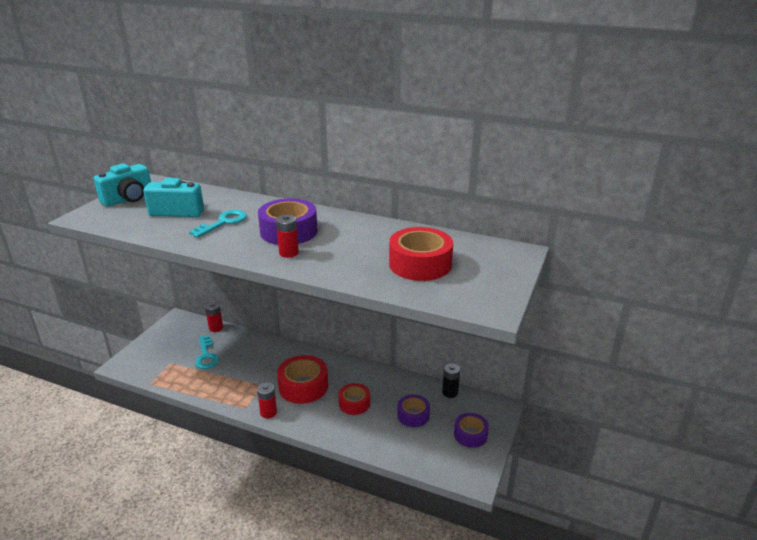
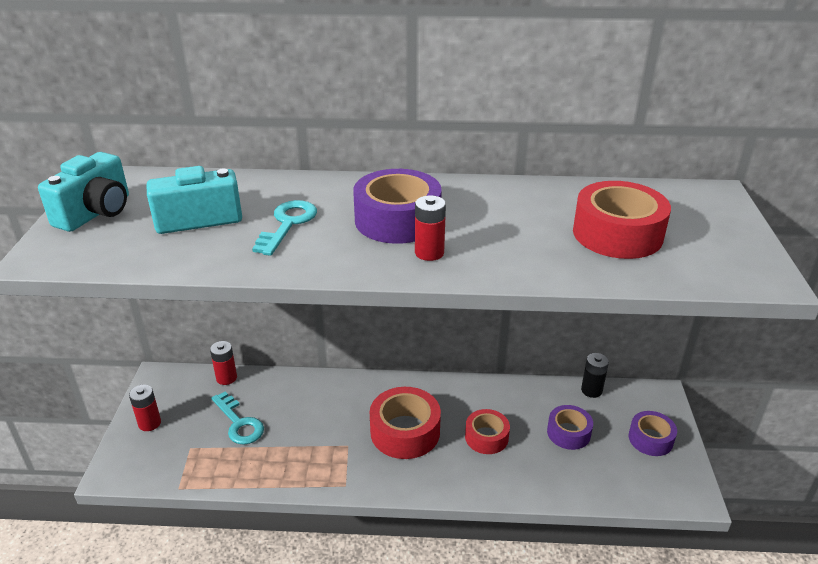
camera: 20 degrees left, 5 degrees up
red battery [257,383,277,418] -> red battery moved to [129,385,161,431]

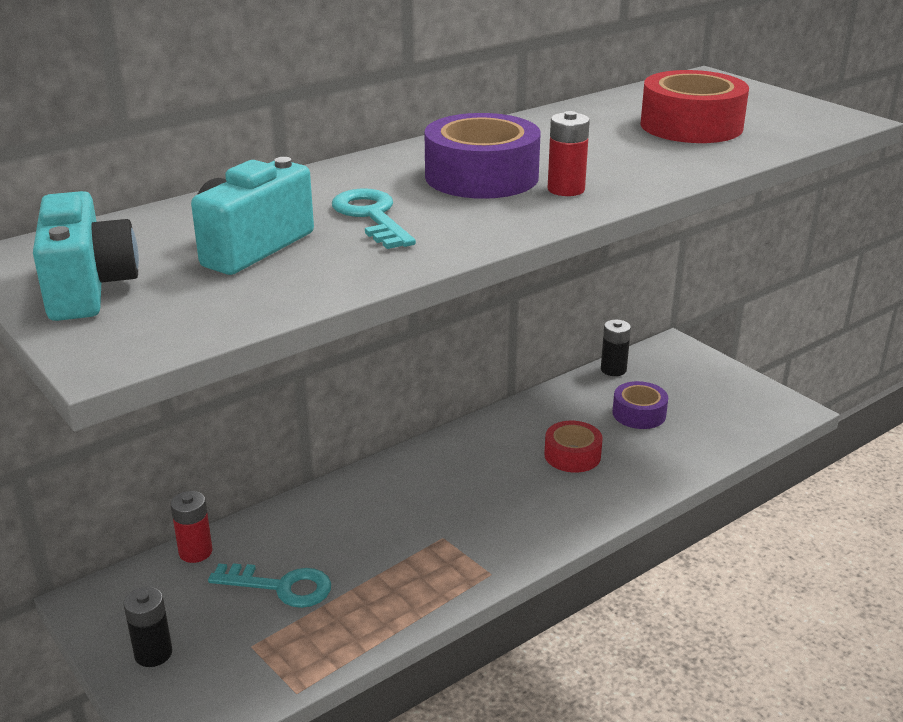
camera: 40 degrees left, 5 degrees down
red battery [129,385,161,431] -> black battery [123,587,172,667]
red tape [370,387,441,459] -> none
purple tape [629,411,677,456] -> none

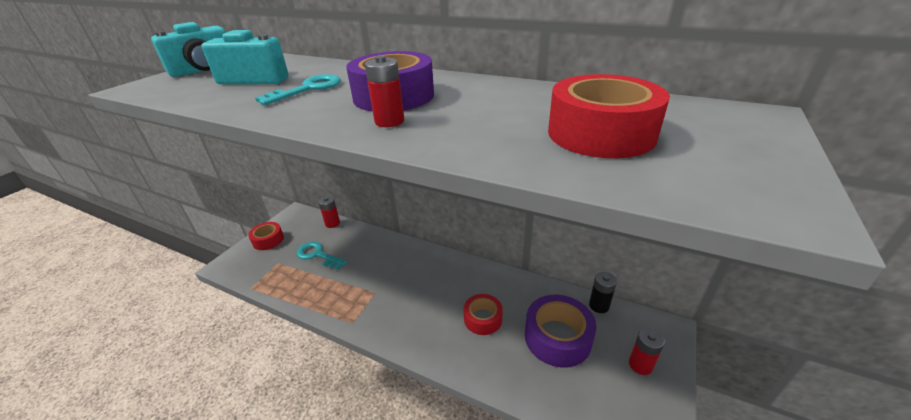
camera: 65 degrees right, 5 degrees up
black battery [123,587,172,667] -> red tape [248,222,284,250]
turquoise key [208,563,331,608] -> turquoise key turned 135 degrees clockwise [297,242,347,269]
purple tape [613,381,668,429] -> purple tape [525,295,596,367], size x1.62
none -> red battery [629,328,665,375]

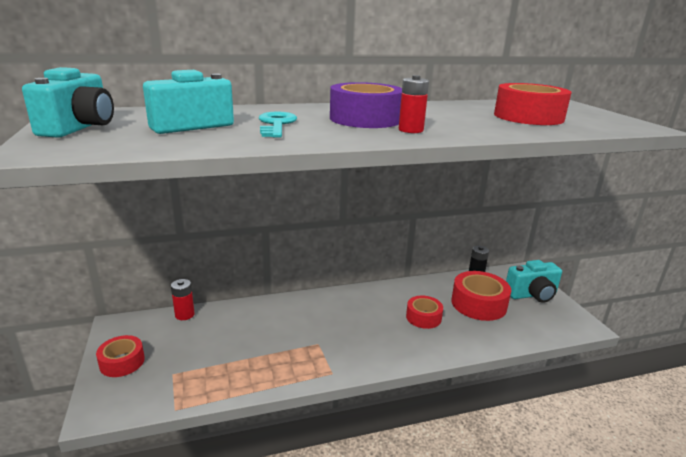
camera: 45 degrees left, 10 degrees down
turquoise key [297,242,347,269] -> none
purple tape [525,295,596,367] -> red tape [451,271,511,321]
red battery [629,328,665,375] -> turquoise camera [506,260,562,303]

